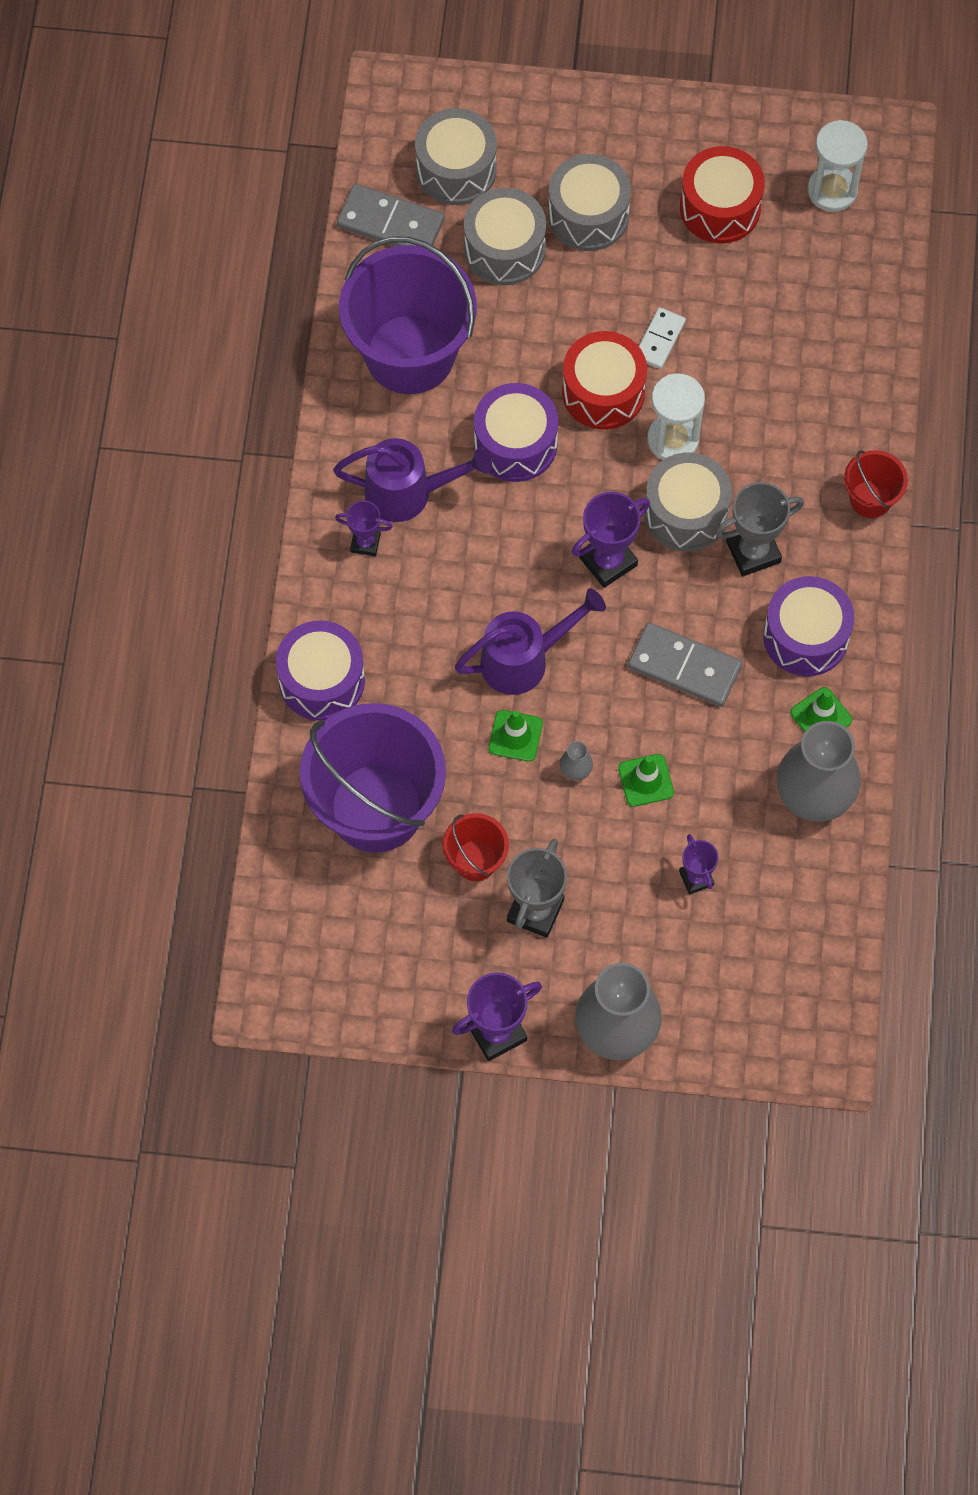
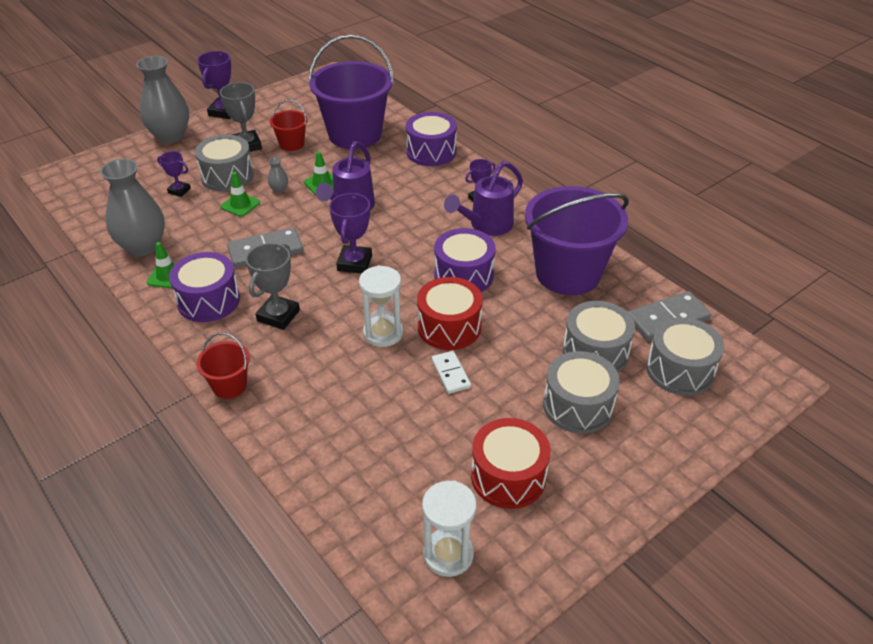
camera: 135 degrees right, 25 degrees down
grey drum [644,452,732,552] -> grey drum moved to [195,135,254,192]

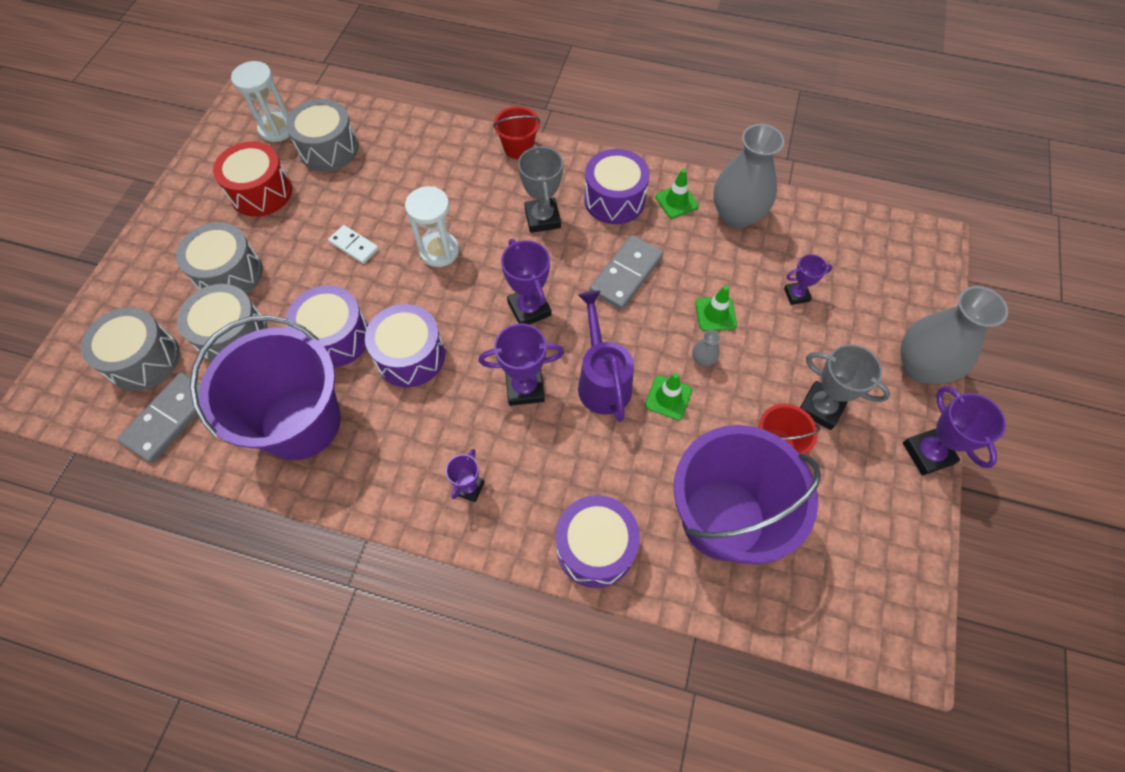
camera: 145 degrees right, 20 degrees up
grey drum [195,135,254,192] -> grey drum moved to [286,99,358,172]
red drum [417,277,483,350] -> none
purple watering can [444,161,523,236] -> none
none -> purple drum [286,285,368,368]
none -> purple trophy [478,324,564,406]

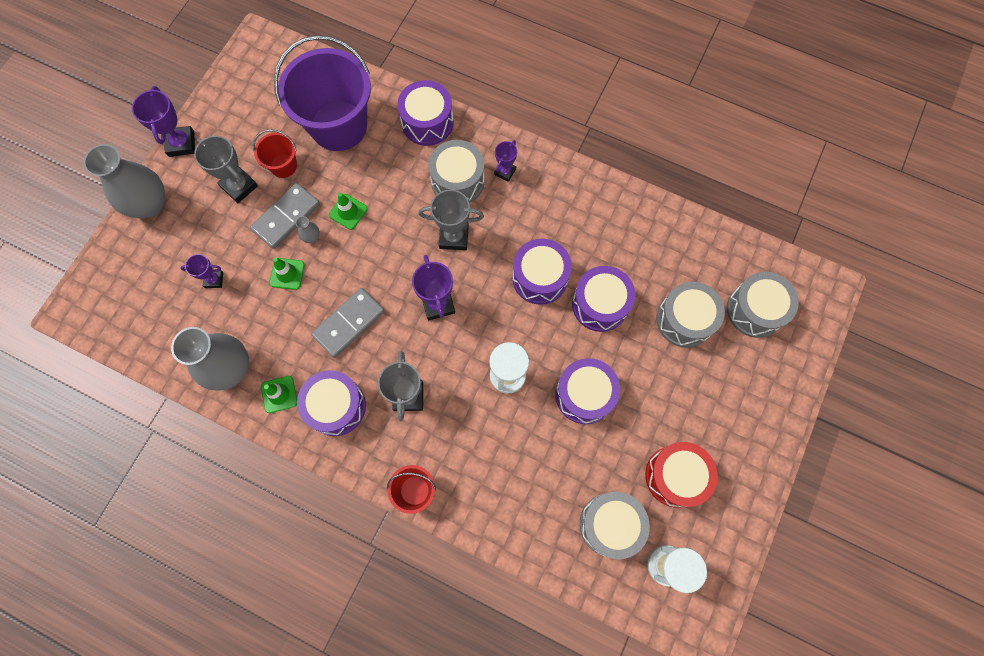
camera: 170 degrees left, 10 degrees up
grey domino [117,372,201,463] -> grey domino moved to [250,183,320,249]
grey drum [176,222,263,295] -> grey drum moved to [428,140,485,203]
purple bucket [190,315,341,460] -> none
white domino [328,225,379,264] -> purple drum [555,358,620,424]
purple trophy [478,324,564,406] -> grey trophy [418,189,484,250]
purple watering can [578,291,634,422] -> none

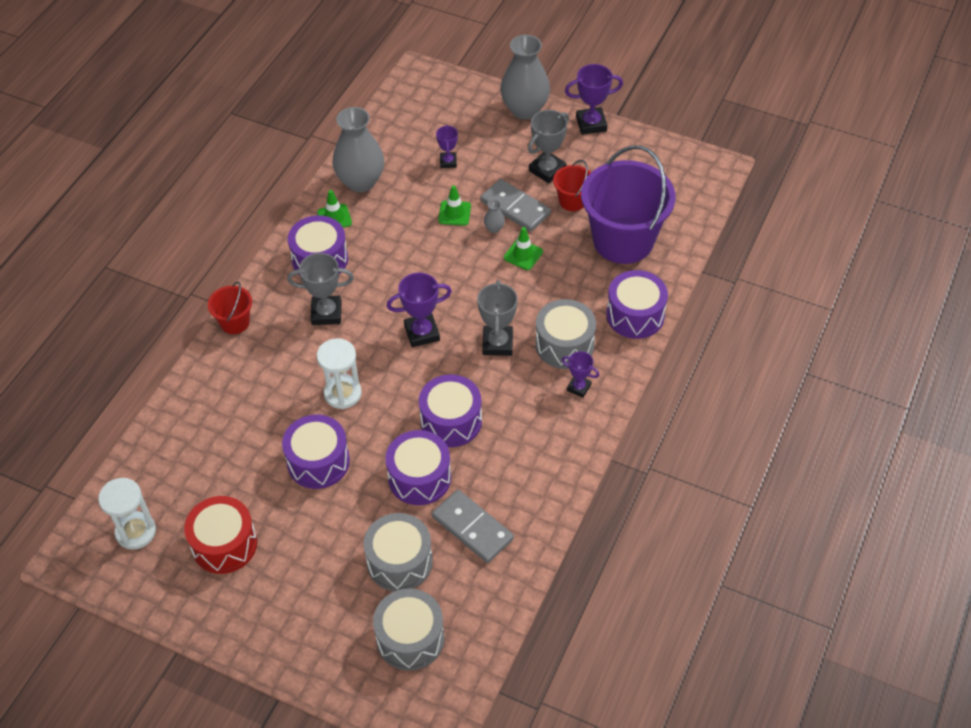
camera: 90 degrees right, 20 degrees down
grey domino [311,288,385,358] -> grey domino moved to [432,490,514,563]
grey drum [580,492,650,559] -> none

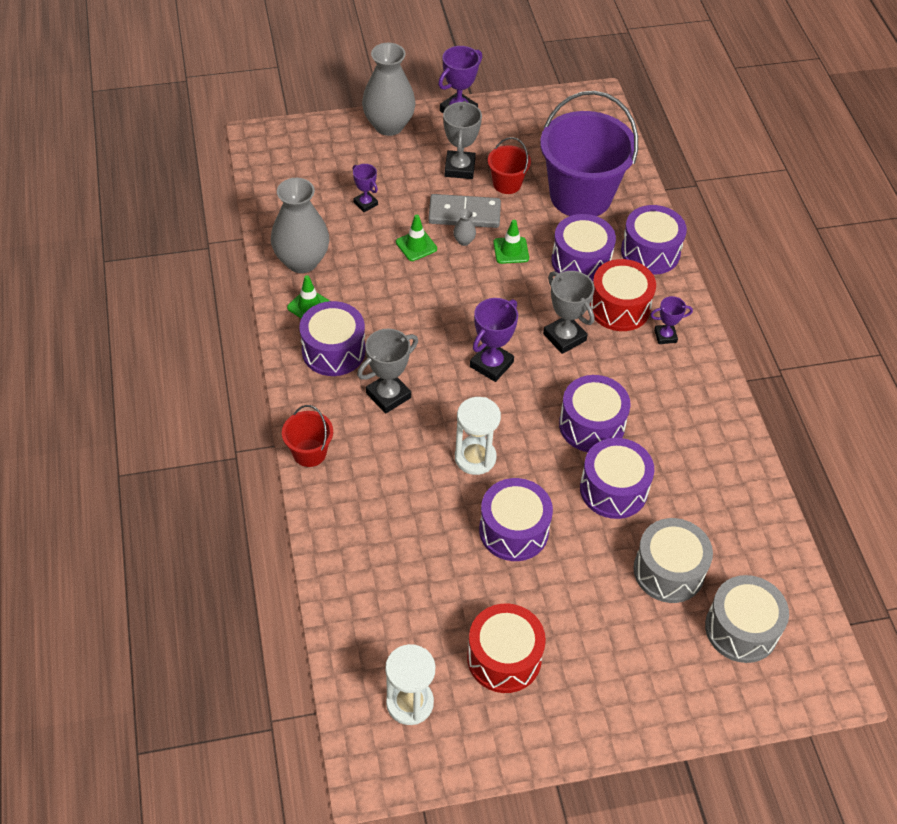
camera: 40 degrees left, 0 degrees up
grey domino [432,490,514,563] -> none
grey drum [535,299,596,369] -> red drum [590,259,656,331]
none -> purple drum [551,214,616,281]

